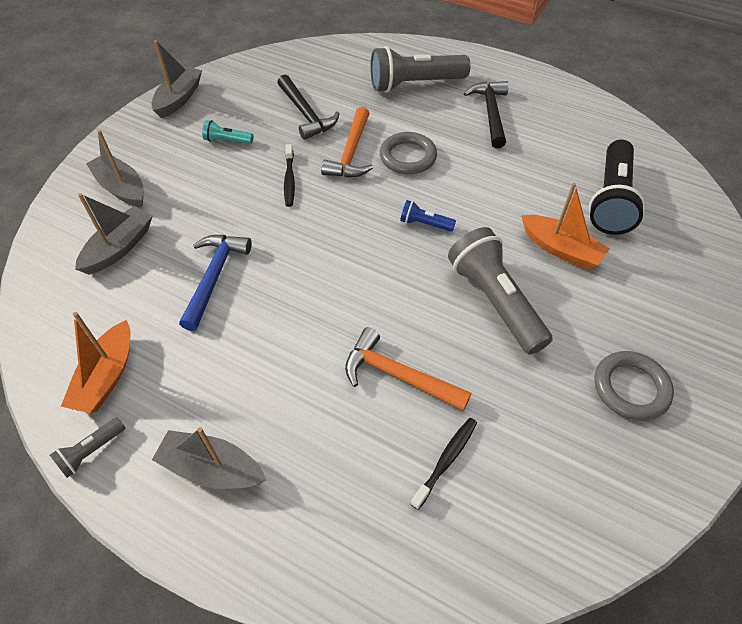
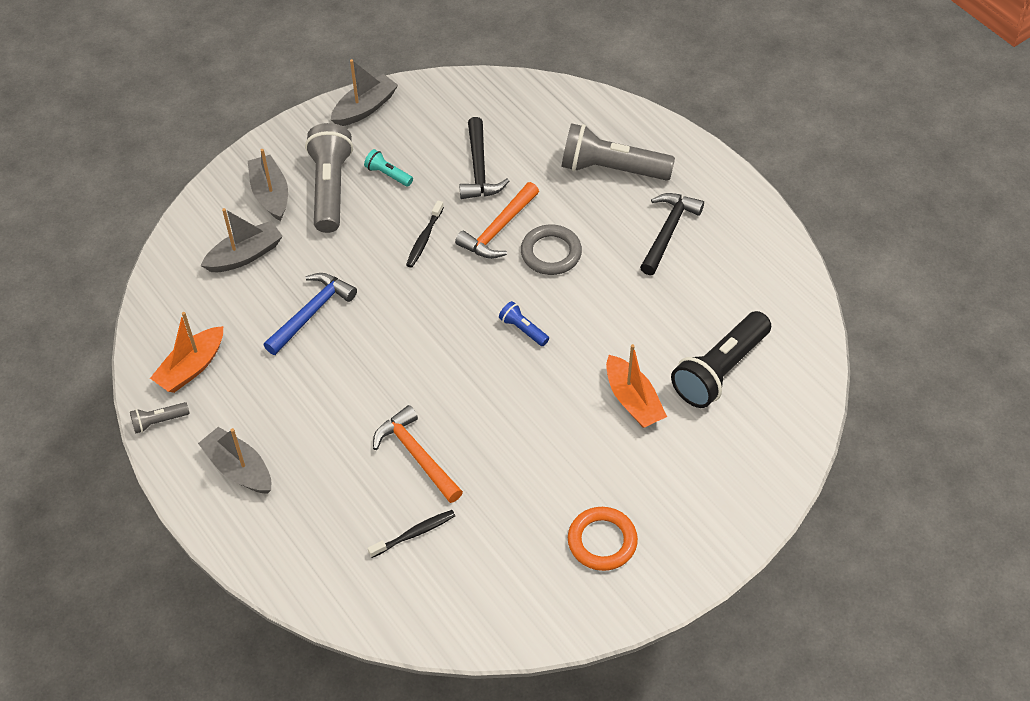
camera: 25 degrees right, 0 degrees up
grey flashlight [448,227,553,355] -> grey flashlight moved to [305,123,353,233]
grey ring [594,351,674,421] -> orange ring [568,507,638,571]

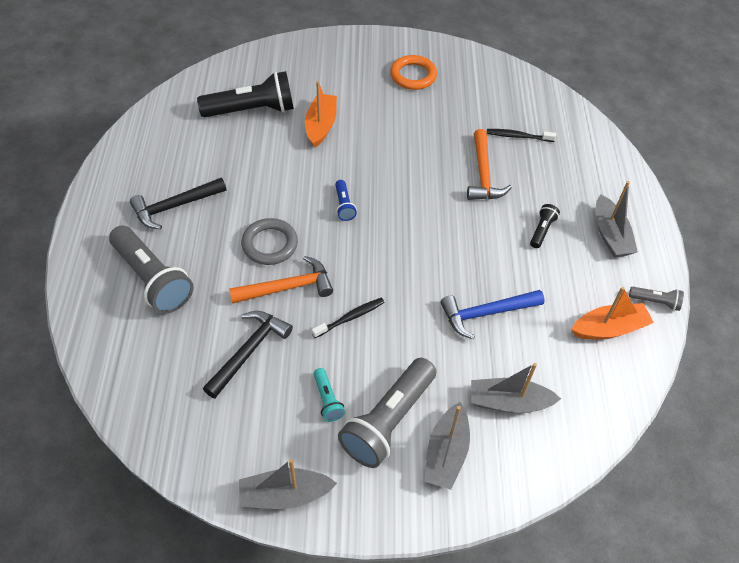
camera: 145 degrees left, 0 degrees up
none -> black flashlight [530,204,560,248]

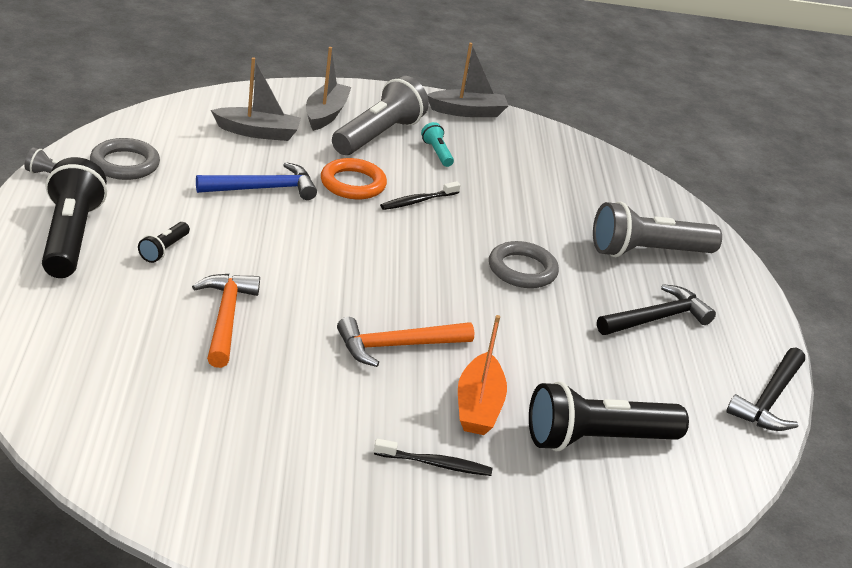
camera: 175 degrees right, 20 degrees down
grey flashlight [109,226,193,314] -> grey flashlight turned 60 degrees counterclockwise [593,201,722,257]
black hammer [203,311,293,399] -> black hammer moved to [727,348,805,431]
orange hammer [229,256,333,304] -> orange hammer moved to [337,317,475,367]
blue flashlight [335,180,357,221] -> none
orange ring [390,55,437,90] -> orange ring moved to [321,158,387,199]
black toothbrush [487,129,556,142] -> black toothbrush moved to [374,439,492,476]
orange boat [571,287,654,340] -> grey ring [90,138,160,180]
grey boat [596,181,638,257] -> black flashlight [42,157,107,278]

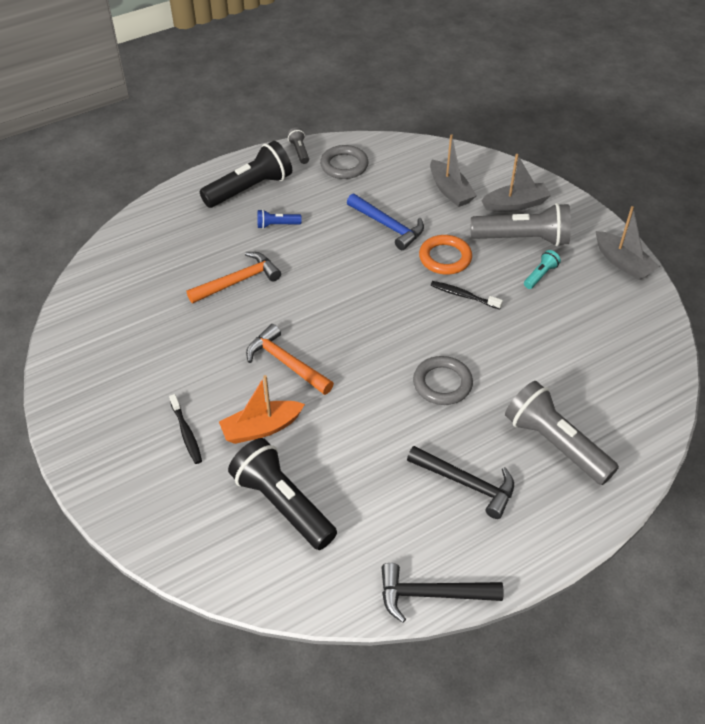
camera: 65 degrees right, 15 degrees up
black flashlight [138,222,190,263] -> blue flashlight [257,209,302,229]

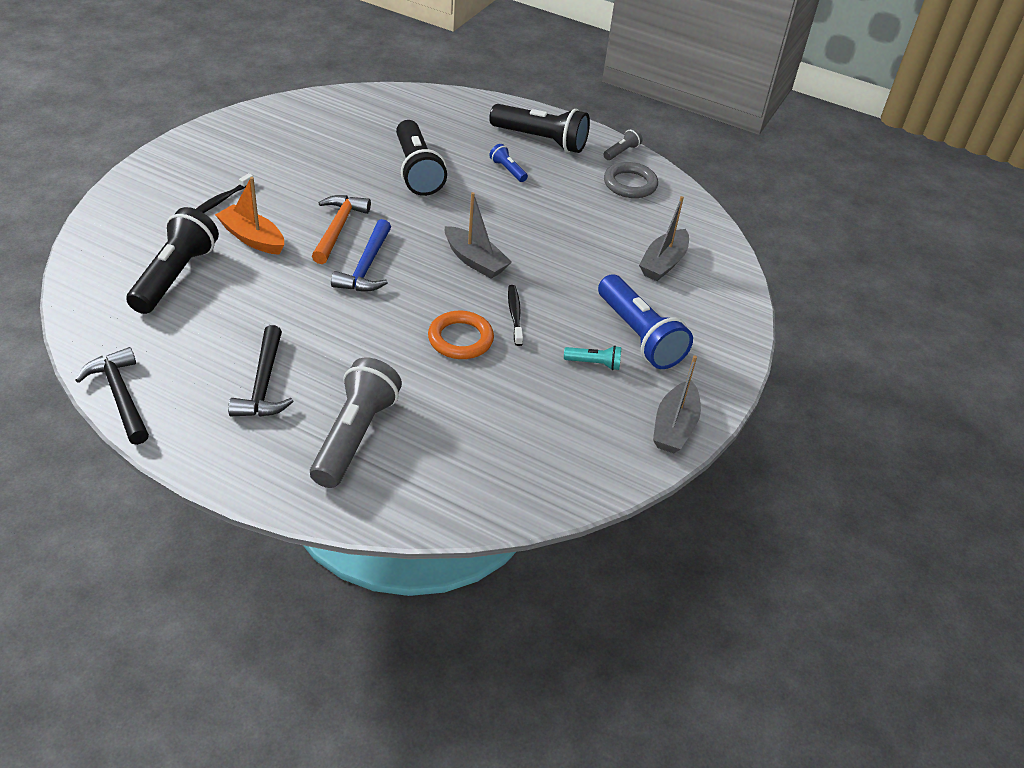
camera: 55 degrees right, 5 degrees down
orange hammer [187,252,281,303] -> black flashlight [396,120,447,196]
blue hammer [347,193,424,250] -> blue hammer moved to [331,219,391,291]
grey ring [413,356,473,405] -> none
orange ring [419,235,472,275] -> orange ring moved to [428,311,494,359]
grey flashlight [471,203,571,246] -> blue flashlight [598,274,693,369]
grey boat [481,154,551,212] -> grey boat moved to [445,192,512,279]

